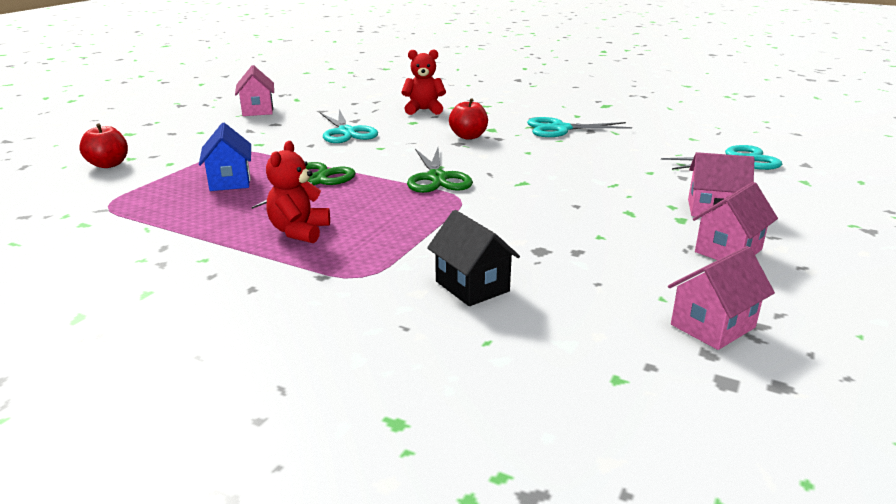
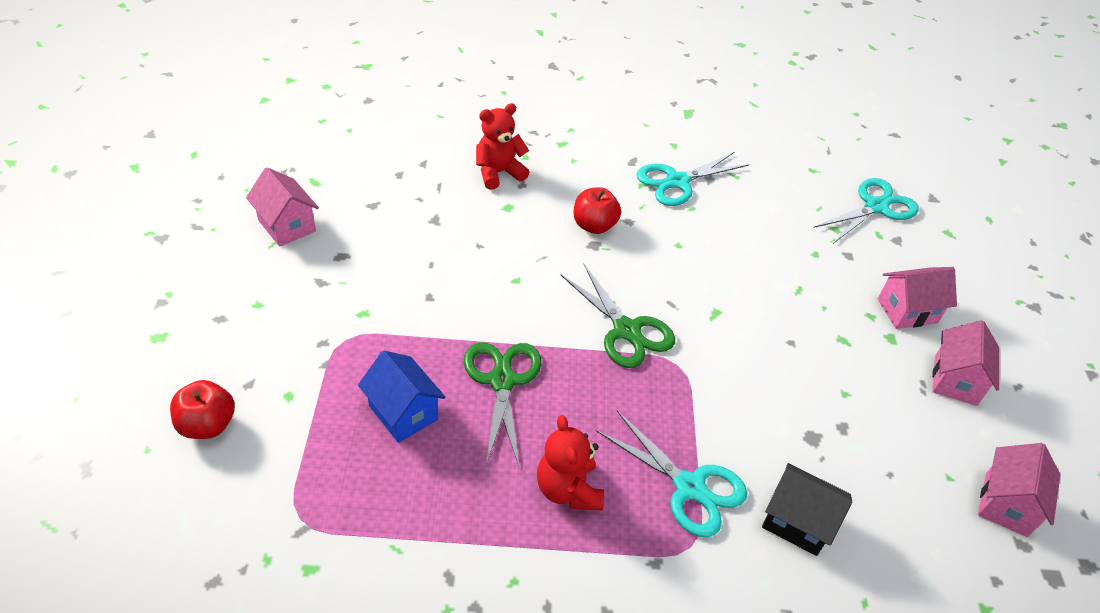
camera: 30 degrees left, 20 degrees up
turquoise scissors [320,109,378,143] -> turquoise scissors moved to [596,411,747,537]

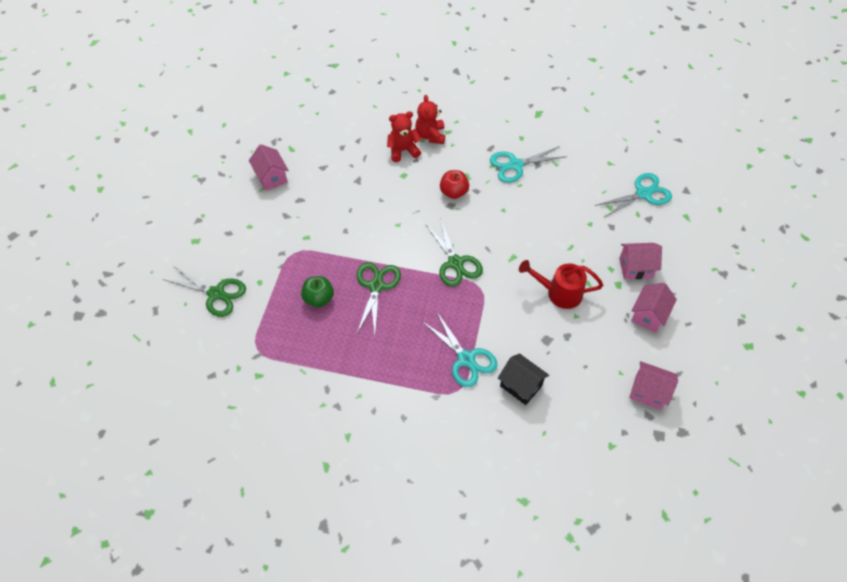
camera: 15 degrees right, 10 degrees up
red apple [170,380,235,439] -> green scissors [163,266,246,317]
blue house [358,351,445,443] -> green apple [301,276,334,307]
red teddy bear [537,415,604,510] -> red teddy bear moved to [415,95,445,144]
pink house [978,443,1060,537] -> pink house turned 75 degrees clockwise [629,361,678,410]
none -> red watering can [519,260,603,309]

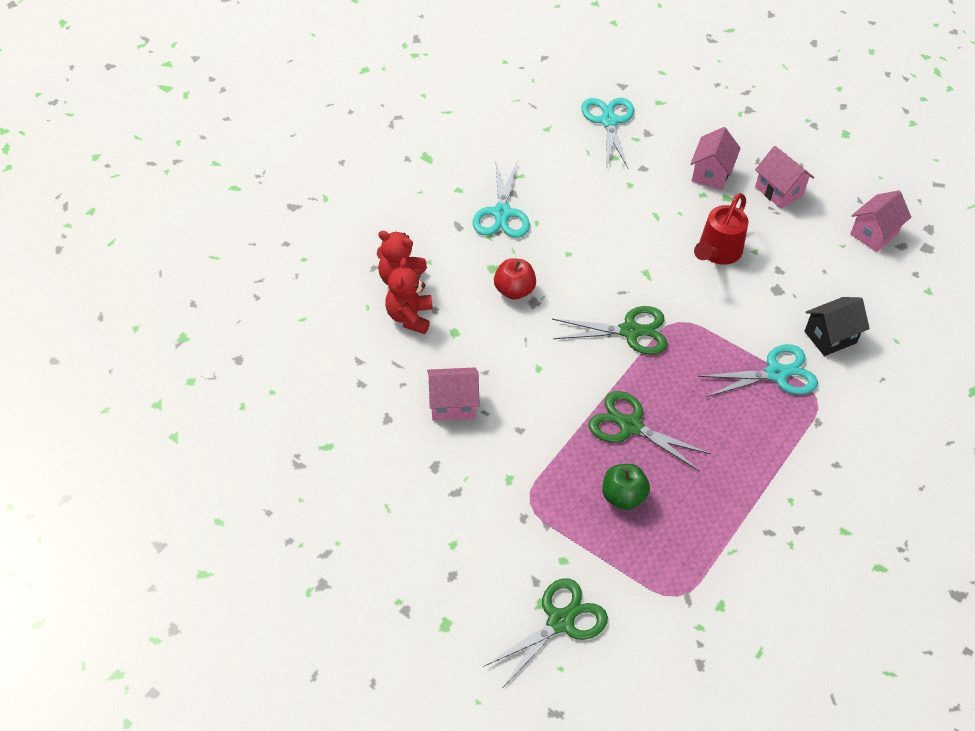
camera: 70 degrees left, 5 degrees down
pink house [249,144,289,191] -> pink house moved to [427,368,480,421]

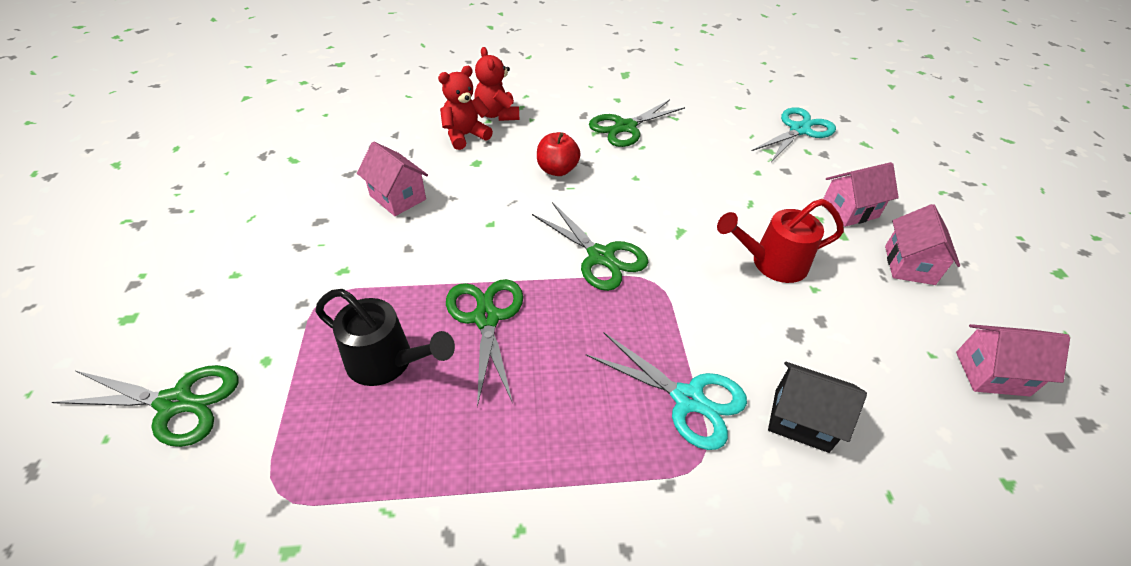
camera: 50 degrees right, 5 degrees down
turquoise scissors [473,162,530,238] -> green scissors [589,99,685,147]
green apple [602,464,650,510] -> black watering can [315,289,455,386]

